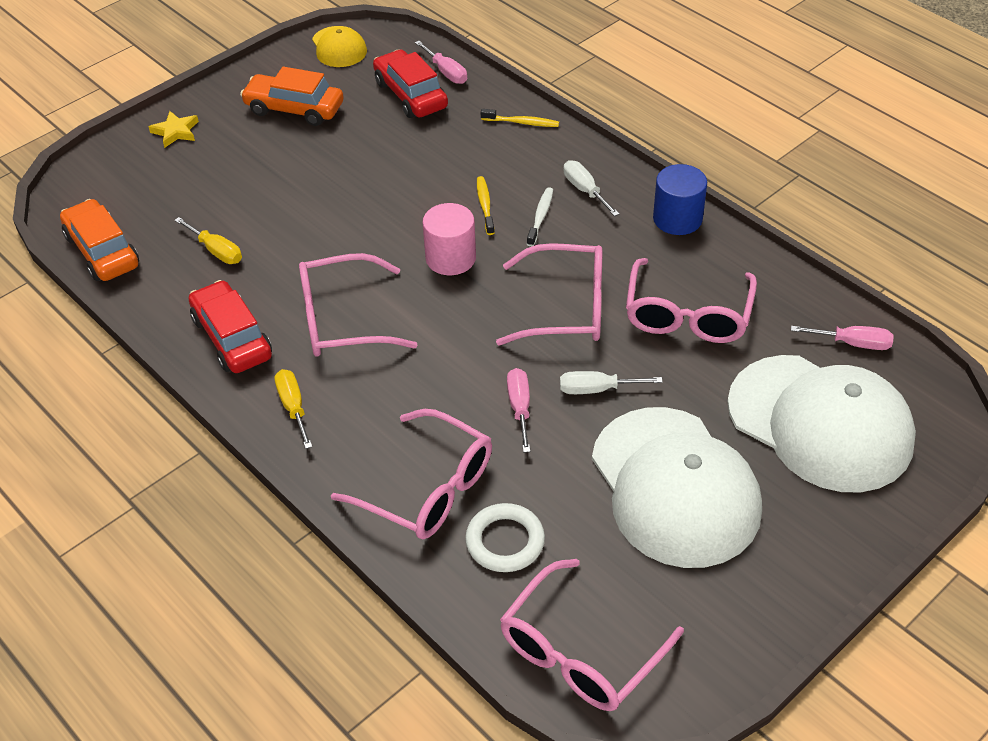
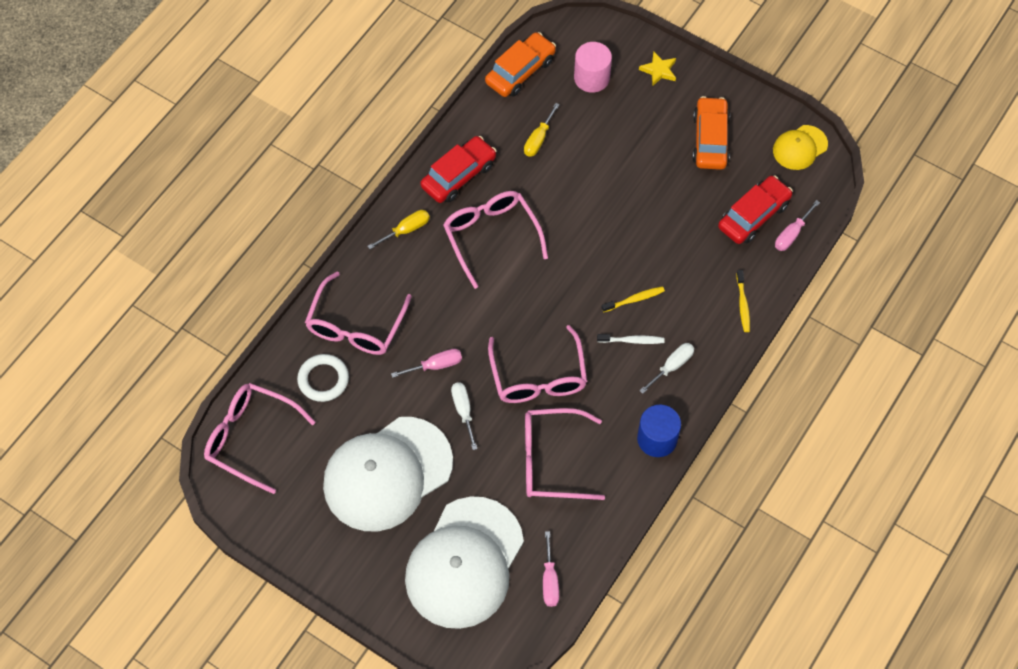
camera: 75 degrees right, 15 degrees up
pink cylinder [423,203,476,275] -> pink cylinder moved to [574,42,612,93]

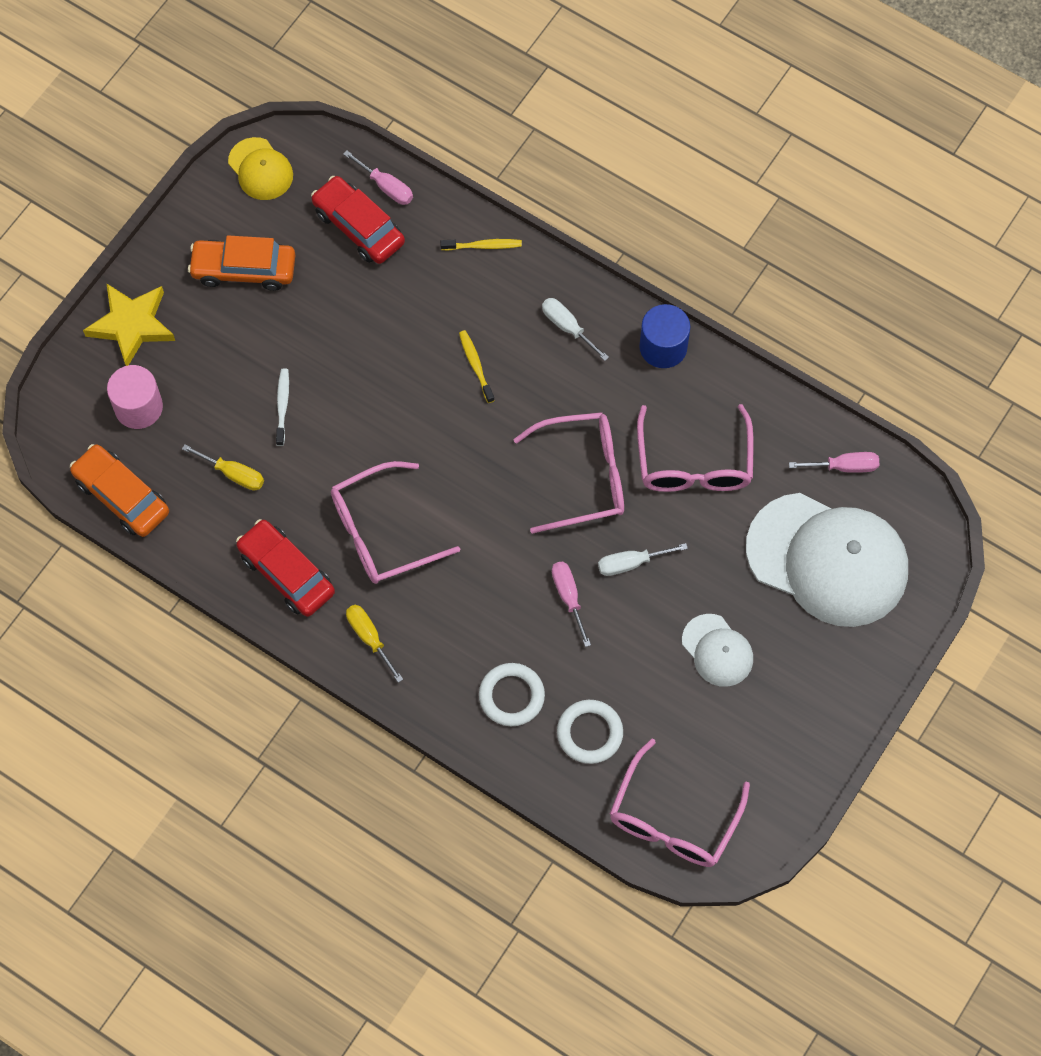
camera: 90 degrees left, 5 degrees up
pink glasses [305,272,412,355] -> white ring [479,663,545,726]
white cap [323,417,453,531] -> white cap [682,614,753,687], size x0.47
white toothbrush [597,334,665,344] -> white toothbrush moved to [276,368,289,446]
yellow star [639,52,676,86] -> yellow star [83,283,175,366], size x1.76

